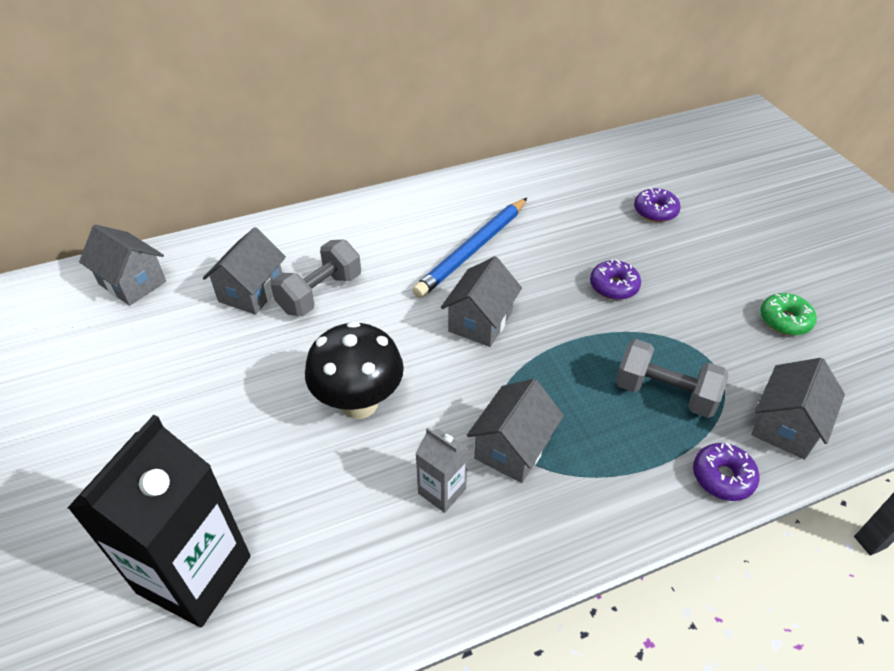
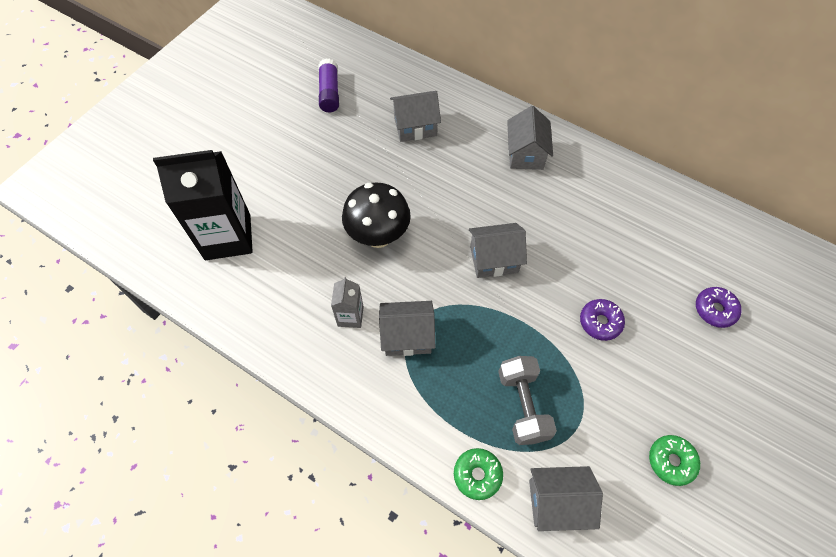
camera: 55 degrees right, 15 degrees up
grey house [79,224,166,306] -> grey house moved to [507,106,553,170]
grey dumbbell [271,240,361,316] -> none
blue pencil [412,198,527,298] -> none
purple donut [693,443,759,501] -> green donut [454,448,503,500]
none -> purple glue stick [318,58,339,112]

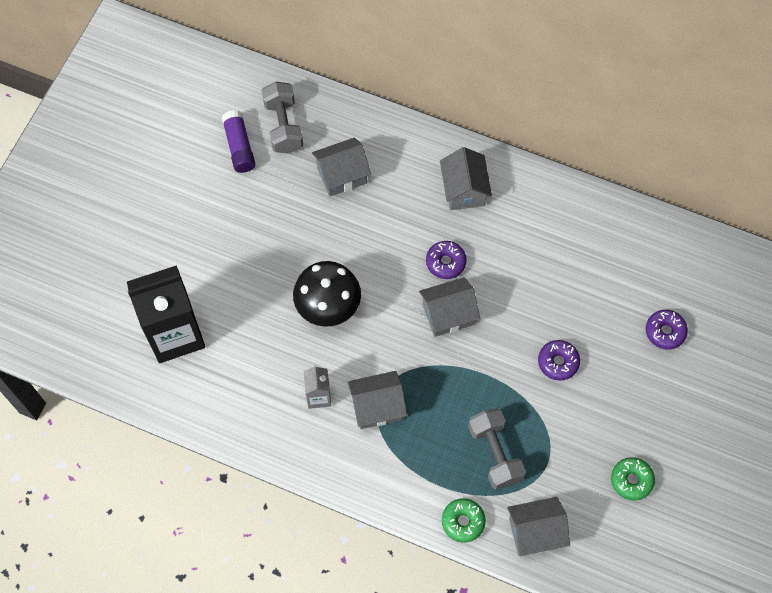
camera: 10 degrees left, 5 degrees up
none -> grey dumbbell [262,82,303,154]
none -> purple donut [426,241,467,279]

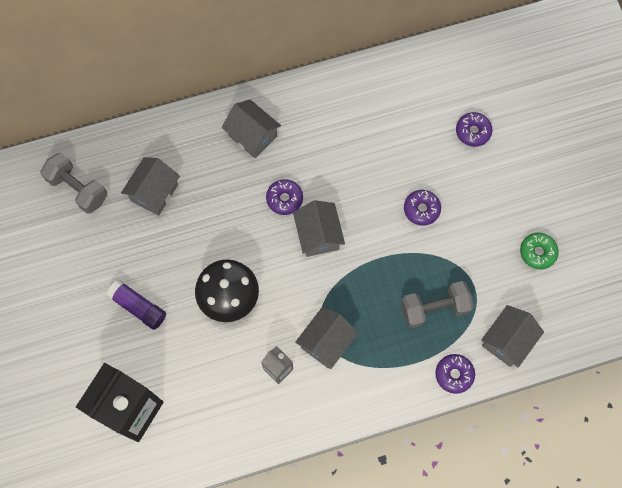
camera: 40 degrees left, 5 degrees up
purple glue stick [222,110,256,173] -> purple glue stick moved to [106,280,166,330]
grey house [419,277,480,337] -> grey house turned 45 degrees counterclockwise [293,200,345,257]
green donut [442,498,486,543] -> purple donut [435,354,475,394]
grey dumbbell [468,408,526,489] -> grey dumbbell turned 45 degrees counterclockwise [401,281,473,329]

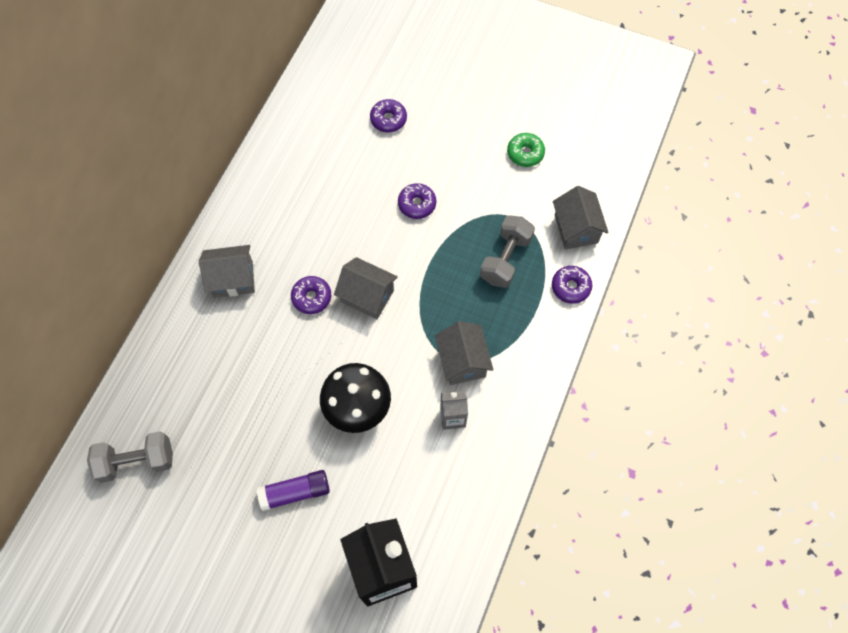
camera: 50 degrees left, 5 degrees down
grey house [121,157,180,216] -> none

